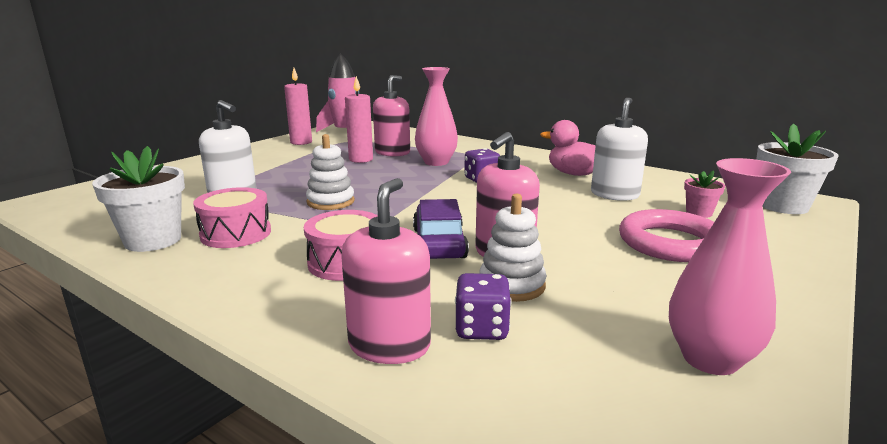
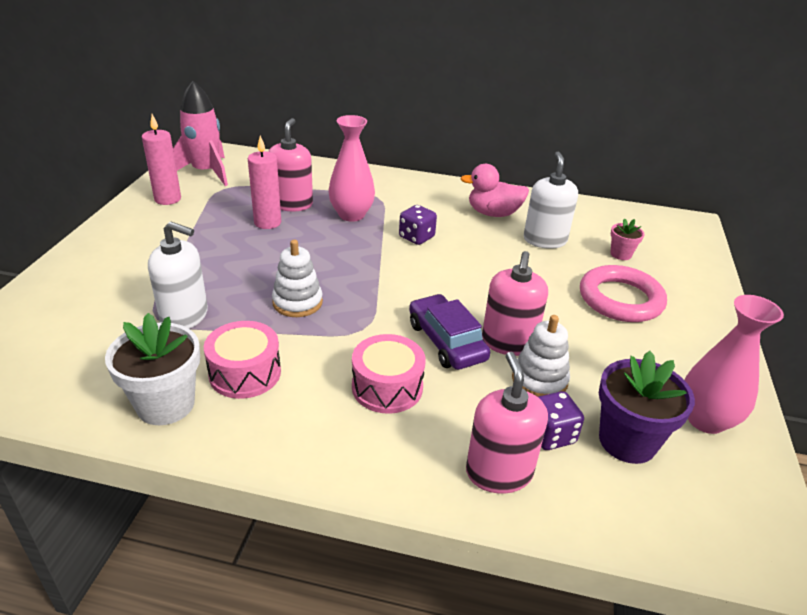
camera: 25 degrees left, 15 degrees up
white flower pot [756,123,839,214] -> none
none -> purple flower pot [599,351,695,464]

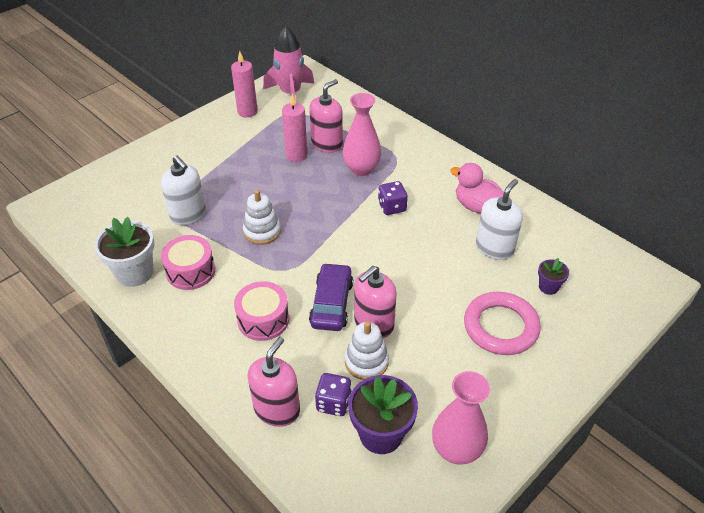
camera: 35 degrees right, 10 degrees up
pink flower pot [611,218,644,260] -> purple flower pot [538,258,569,295]

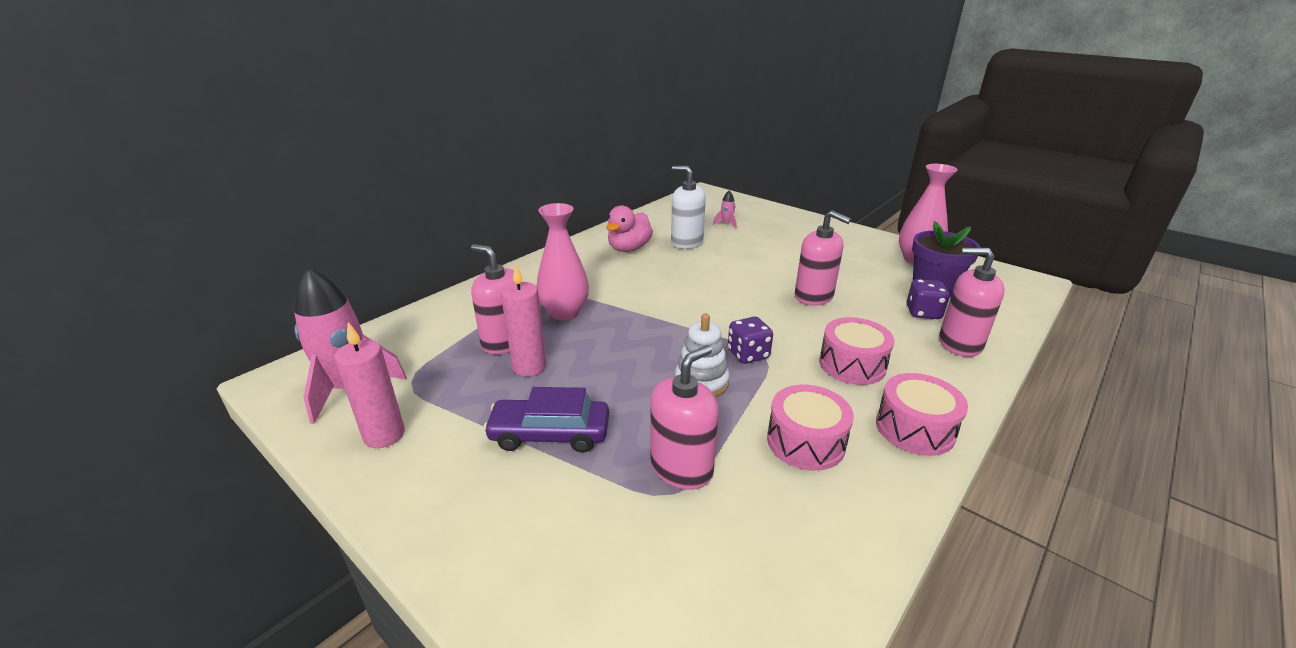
camera: 95 degrees left, 15 degrees down
white flower pot [95,217,154,287] -> none
white soap dispenser [161,155,206,225] -> pink soap dispenser [650,345,719,490]
purple car [309,263,353,331] -> purple car moved to [483,387,609,453]
white stacking toy [345,321,389,380] -> none
purple dice [378,181,408,215] -> purple dice moved to [728,317,773,364]
pink ring [464,292,541,355] -> none
purple flower pot [538,258,569,295] -> pink rocket [713,190,737,229]
none -> pink drum [876,373,968,456]

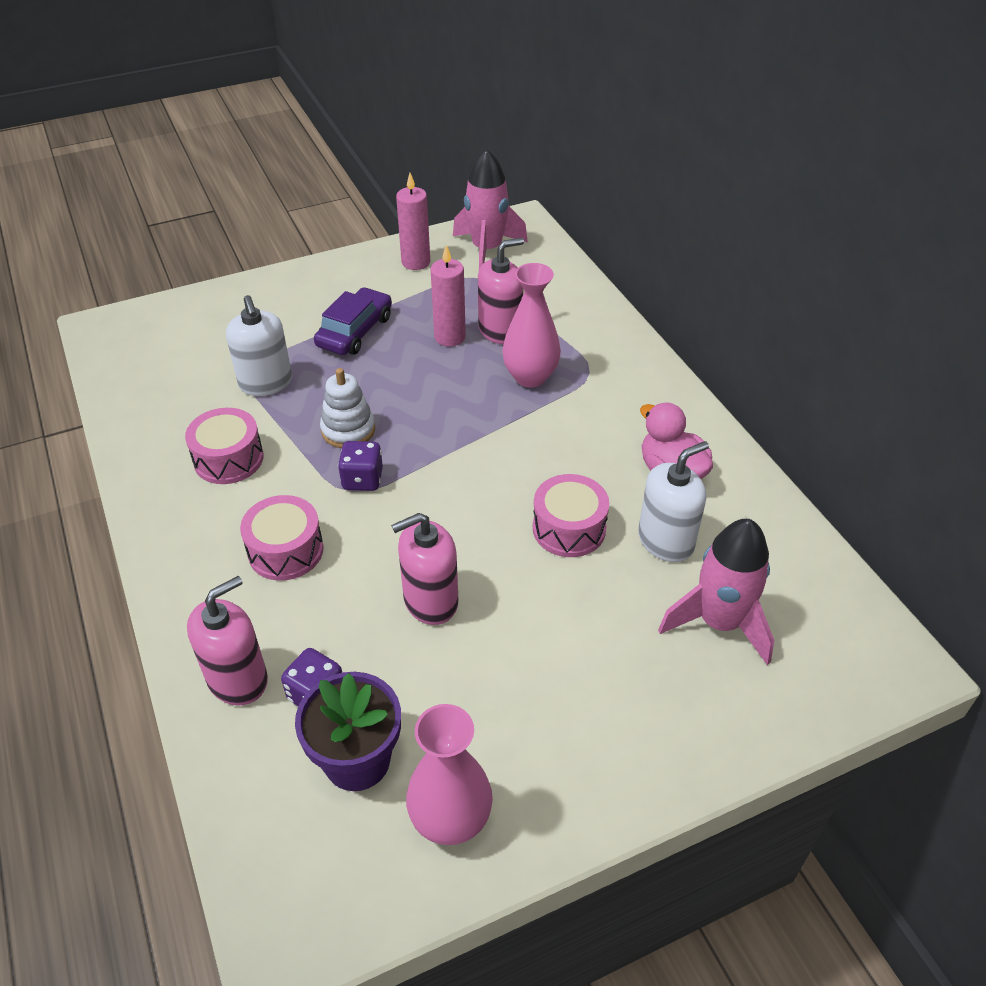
camera: 115 degrees right, 15 degrees up
pink soap dispenser [650,345,719,490] -> white soap dispenser [226,295,292,396]
pink rocket [713,190,737,229] -> pink rocket [658,519,774,665], size x2.39
pink drum [876,373,968,456] -> pink drum moved to [533,474,609,557]

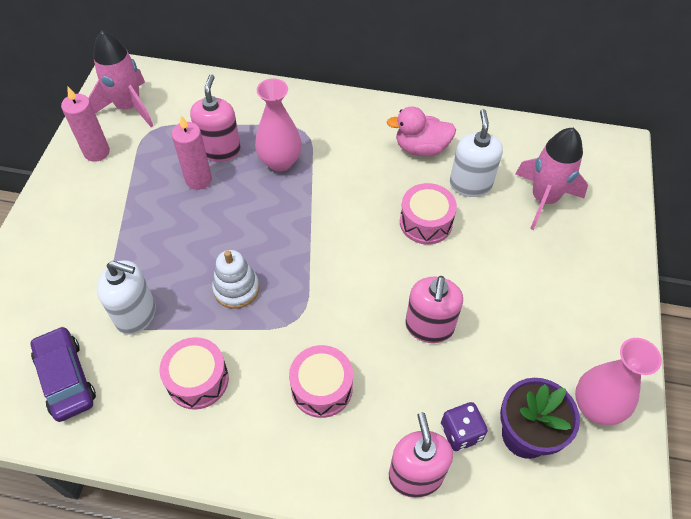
camera: 55 degrees left, 10 degrees up
purple car [314,287,392,355] -> purple car moved to [31,326,96,422]
purple dice [338,441,383,491] -> none

